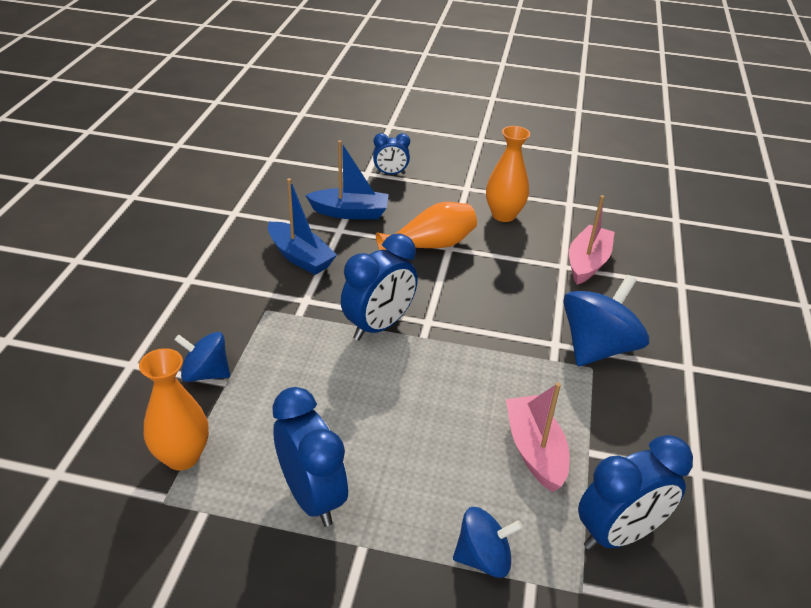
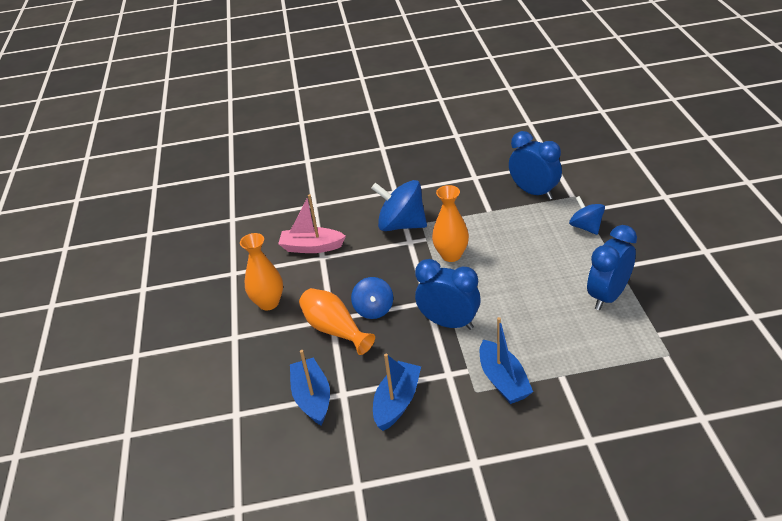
camera: 105 degrees left, 0 degrees up
orange vase [139,348,209,470] -> orange vase moved to [432,185,469,262]
blue spinning top [174,332,230,382] -> blue spinning top moved to [351,277,393,319]
blue clock [373,133,410,174] -> none
pink boat [506,383,569,492] -> none
none -> blue boat [480,317,533,404]

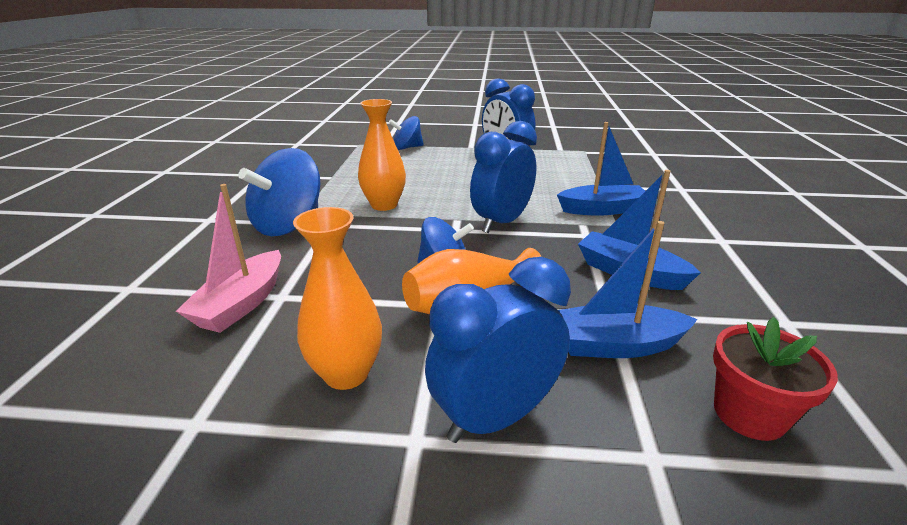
camera: 80 degrees left, 10 degrees down
blue clock [509,131,562,200] -> blue clock moved to [425,257,571,443]
none -> red flower pot [713,317,838,441]

